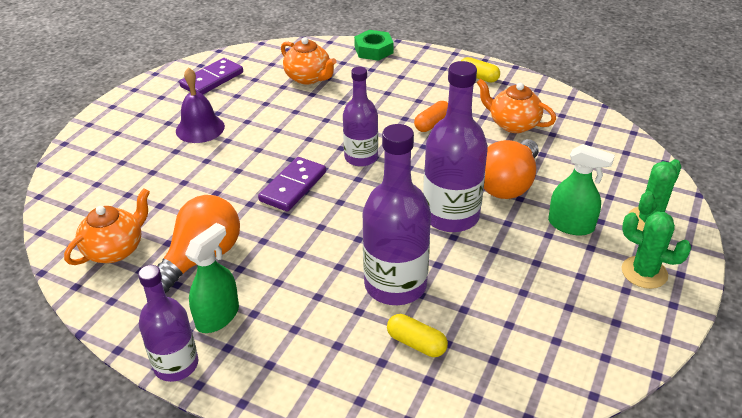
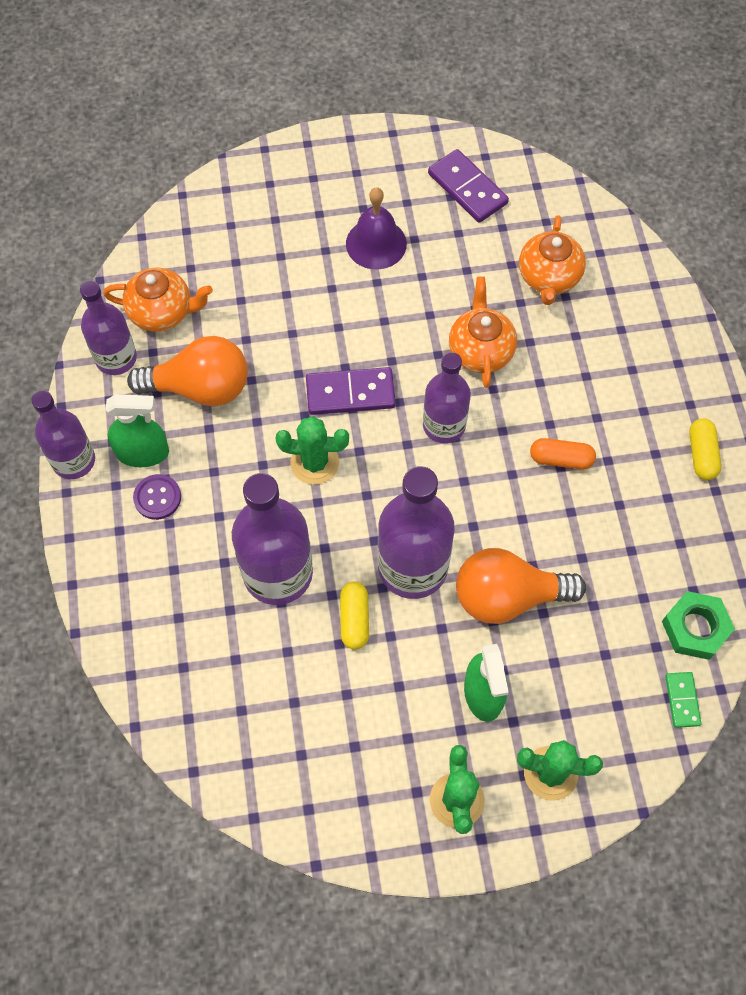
camera: 55 degrees right, 25 degrees up
purple domino [179,58,243,94] -> purple domino turned 45 degrees clockwise [428,149,509,223]
green nut [354,30,394,61] -> green nut moved to [662,591,735,660]
yellow capsule [387,314,448,357] -> yellow capsule moved to [340,581,369,649]
orange teapot [476,79,556,133] -> orange teapot moved to [449,276,517,388]
none -> purple bottle [80,280,137,375]
none -> purple button [133,474,181,520]
none -> green cactus [275,416,349,485]
none -> green domino [665,672,702,728]

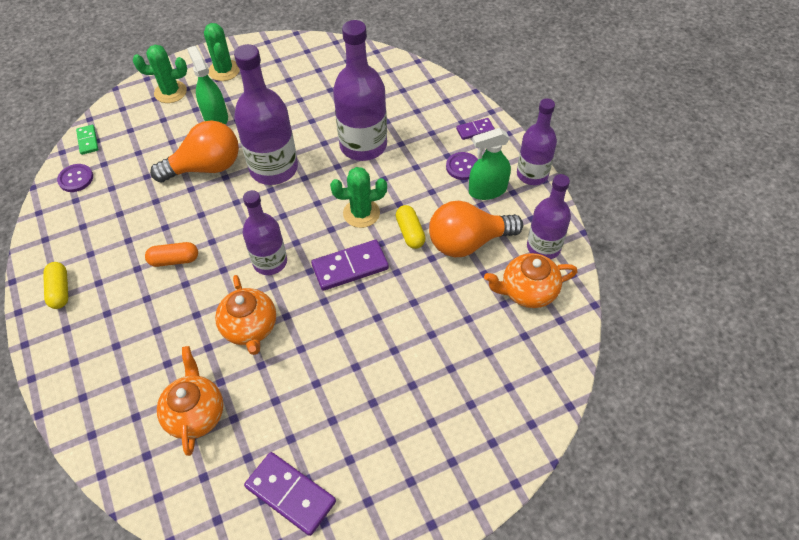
camera: 165 degrees right, 10 degrees down
yellow capsule [340,581,369,649] -> yellow capsule moved to [396,205,426,249]
purple bell [346,187,407,269] -> none
green nut [662,591,735,660] -> purple button [57,164,93,192]
none -> purple domino [456,118,495,140]

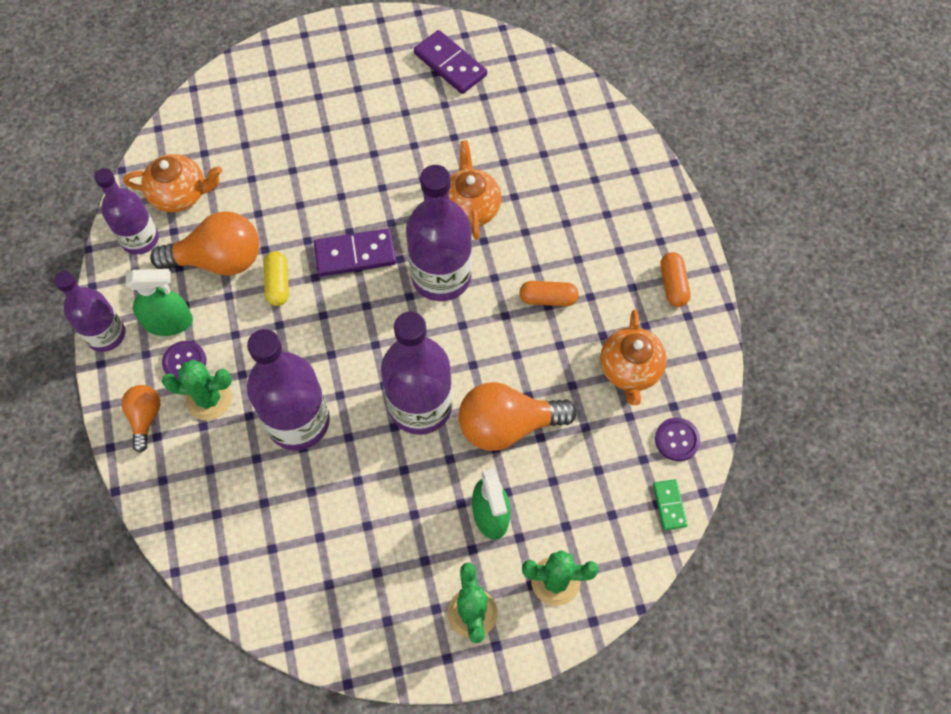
camera: 170 degrees left, 10 degrees up
yellow capsule [43,262,68,309] -> orange capsule [661,252,691,307]
orange teapot [157,346,223,456] -> orange teapot moved to [600,310,667,405]
purple bottle [243,190,287,275] -> purple bottle [406,165,472,301], size x1.54
green cactus [330,167,387,228] -> green cactus moved to [162,360,232,420]
purple domino [456,118,495,140] -> orange light bulb [121,385,160,453]

